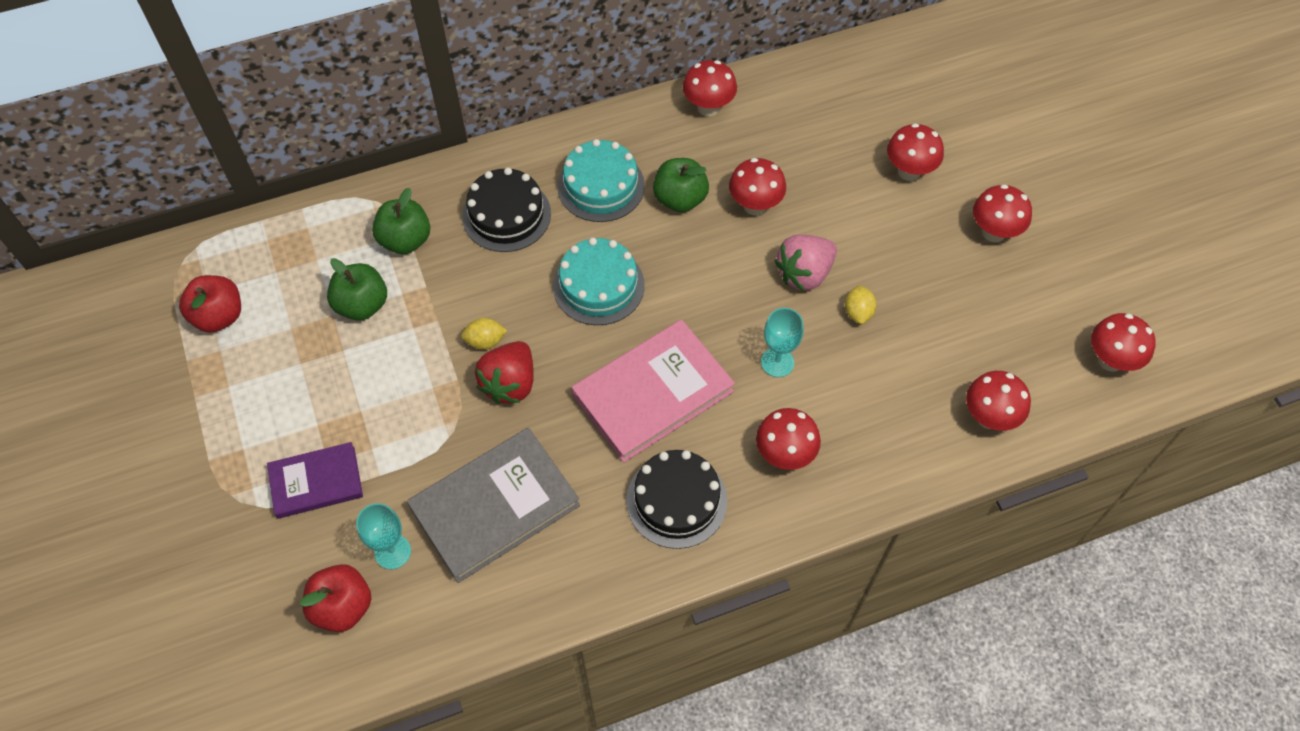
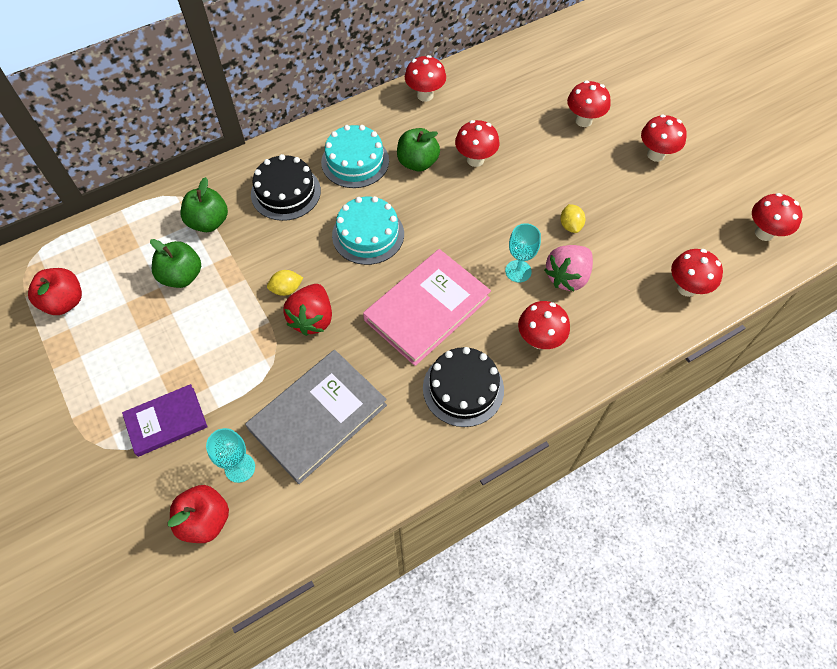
camera: 10 degrees left, 0 degrees up
pink strawberry [775,235,837,291] -> pink strawberry moved to [544,245,593,291]

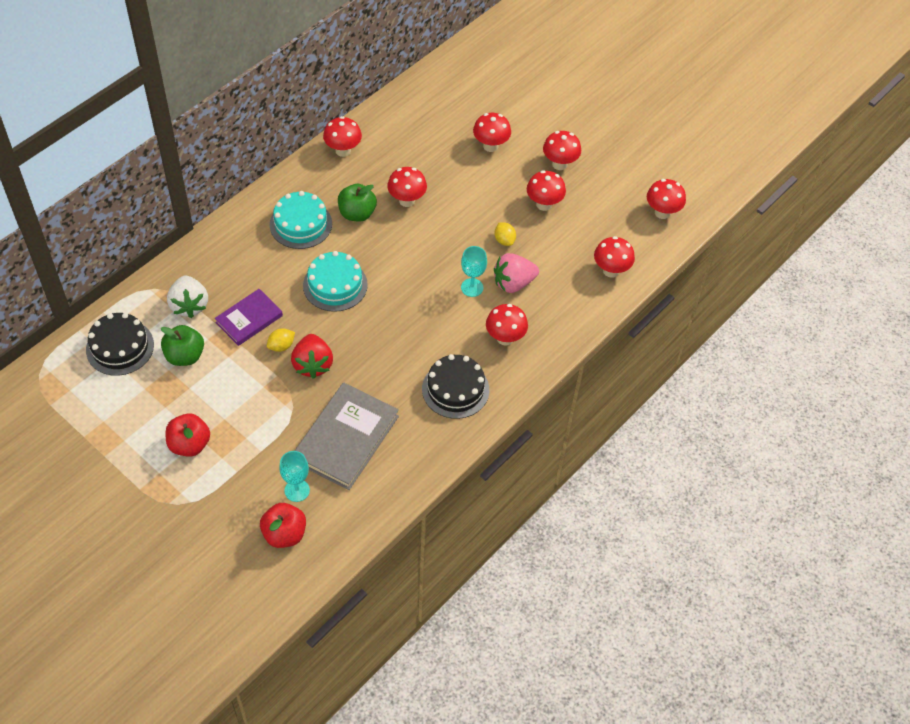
camera: 20 degrees left, 5 degrees down
red apple [28,268,82,315] -> red apple moved to [166,414,210,457]
purple book [122,384,208,457] -> purple book moved to [215,289,283,346]
green apple [181,177,228,232] -> white strawberry [167,276,208,318]
black cake [251,154,321,221] -> black cake moved to [86,313,154,376]
pink book [363,249,491,366] -> none
pink strawberry [544,245,593,291] -> pink strawberry turned 45 degrees clockwise [494,253,539,293]
none -> red mushroom [527,170,566,211]

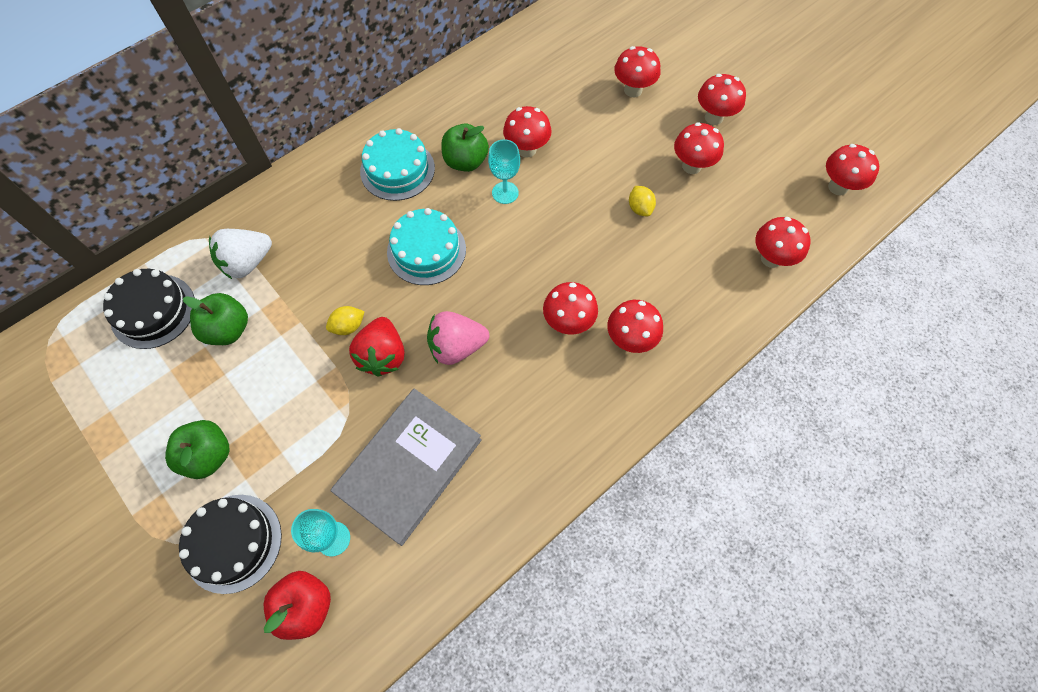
camera: 10 degrees right, 10 degrees up
red apple [166,414,210,457] -> green apple [165,420,229,479]
white strawberry [167,276,208,318] -> white strawberry turned 60 degrees clockwise [209,229,272,279]
purple book [215,289,283,346] -> none
red mushroom [323,116,362,157] -> red mushroom moved to [543,282,598,335]
black cake [422,354,489,419] -> black cake moved to [179,495,282,594]
turquoise goblet [461,246,487,297] -> turquoise goblet moved to [488,139,520,204]
pink strawberry [494,253,539,293] -> pink strawberry moved to [427,311,489,365]

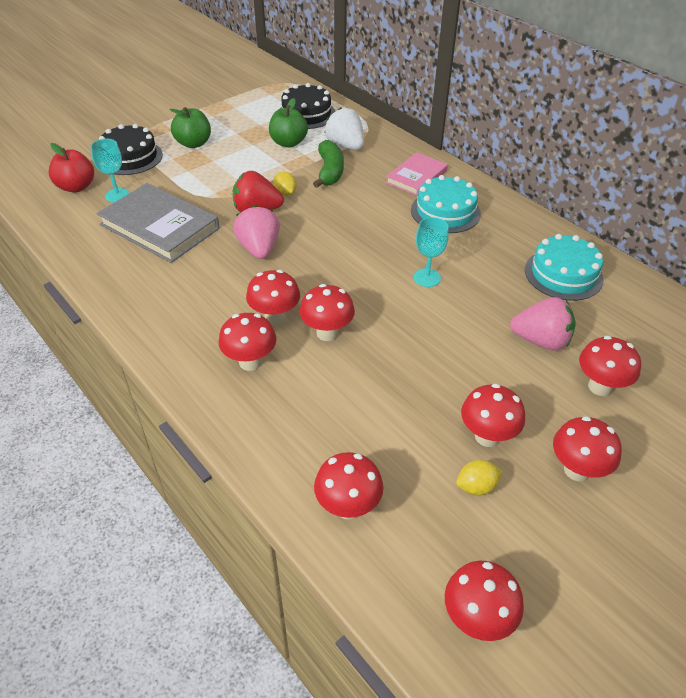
camera: 90 degrees right, 20 degrees down
turquoise cake [387,208,466,285] -> turquoise cake moved to [525,234,604,301]
green apple [441,124,489,172] -> none
red mushroom [503,106,552,157] -> red mushroom moved to [300,284,355,341]
yellow lemon [629,186,656,216] -> yellow lemon moved to [456,460,503,495]
none -> green banana [313,140,344,188]
none -> pink book [386,152,448,196]
none -> pink strawberry [510,297,576,350]

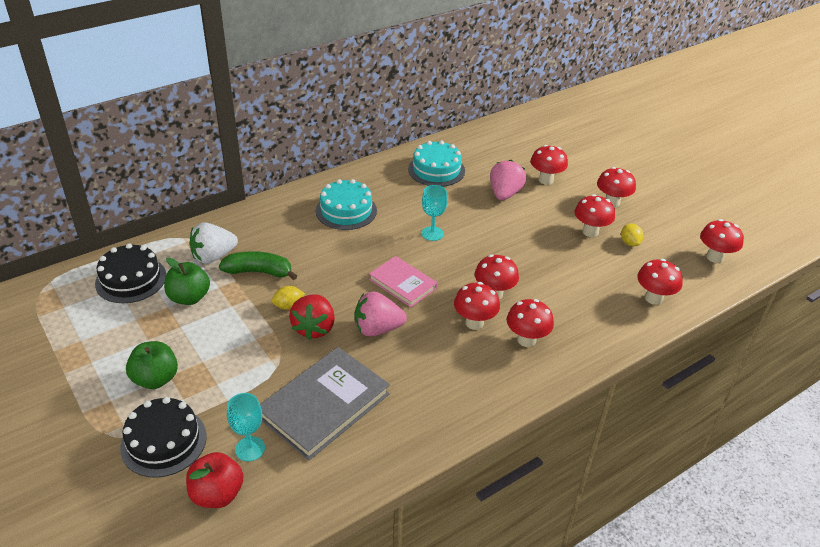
camera: 85 degrees left, 5 degrees down
pink book [386,152,448,196] -> pink book moved to [369,256,437,307]

